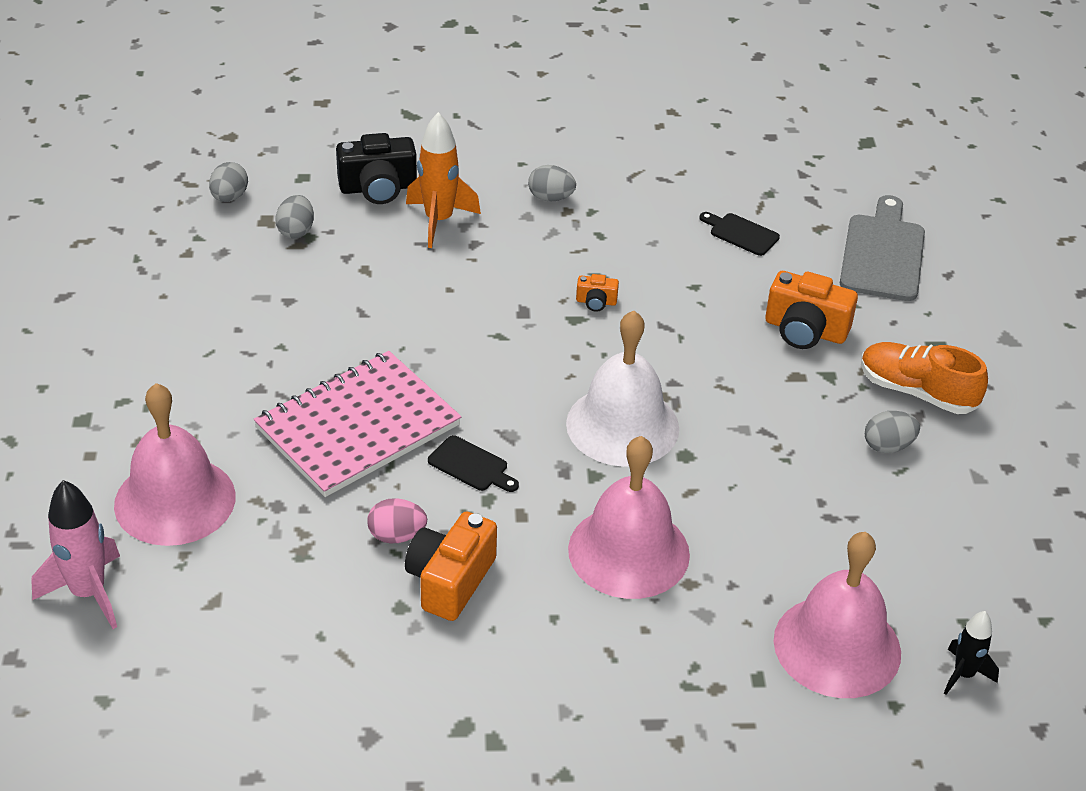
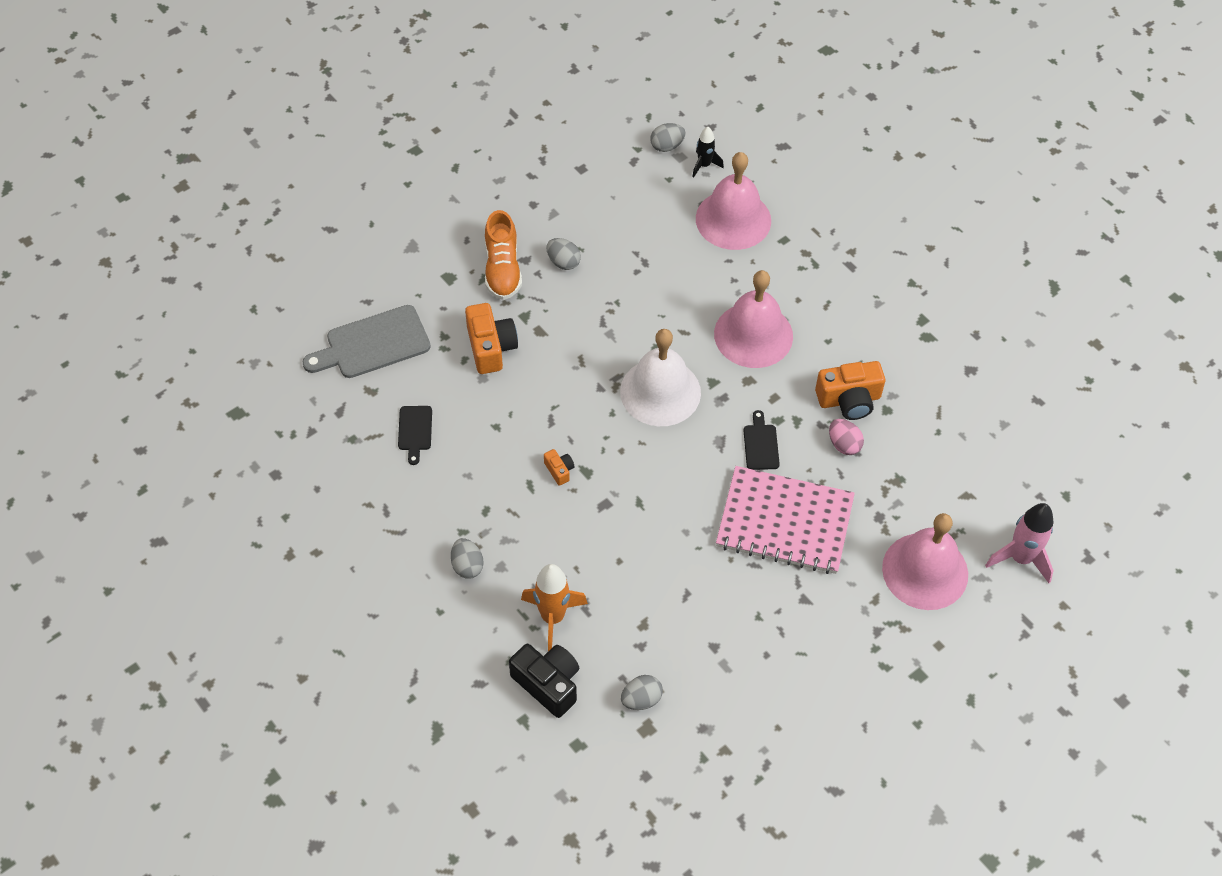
camera: 125 degrees left, 15 degrees up
grey egg [209,162,248,202] -> grey egg moved to [650,123,686,152]

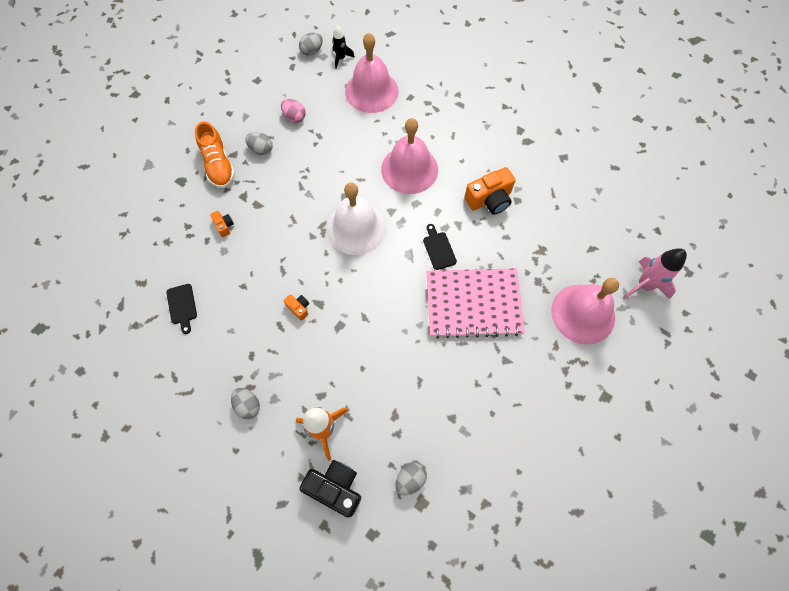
camera: 15 degrees left, 10 degrees up
grey cutting board [302,305,431,378] -> none
orange camera [465,303,518,374] -> orange camera [210,211,234,237], size x0.49
pink egg [829,419,864,455] -> pink egg moved to [281,99,306,123]

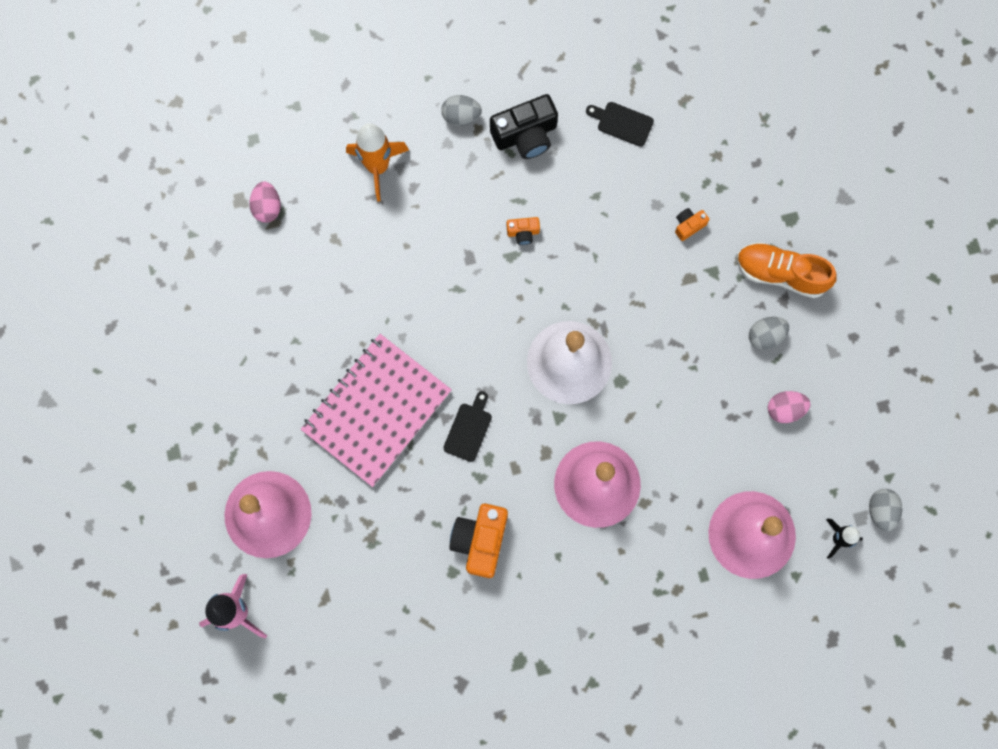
camera: 130 degrees right, 10 degrees up
orange camera [210,211,234,237] -> orange camera turned 135 degrees clockwise [675,208,709,241]
black camera [299,460,361,517] -> black camera moved to [490,94,558,159]
grey egg [395,462,427,495] -> pink egg [249,182,281,223]
black cutting board [423,224,457,270] -> black cutting board turned 90 degrees counterclockwise [443,391,492,462]

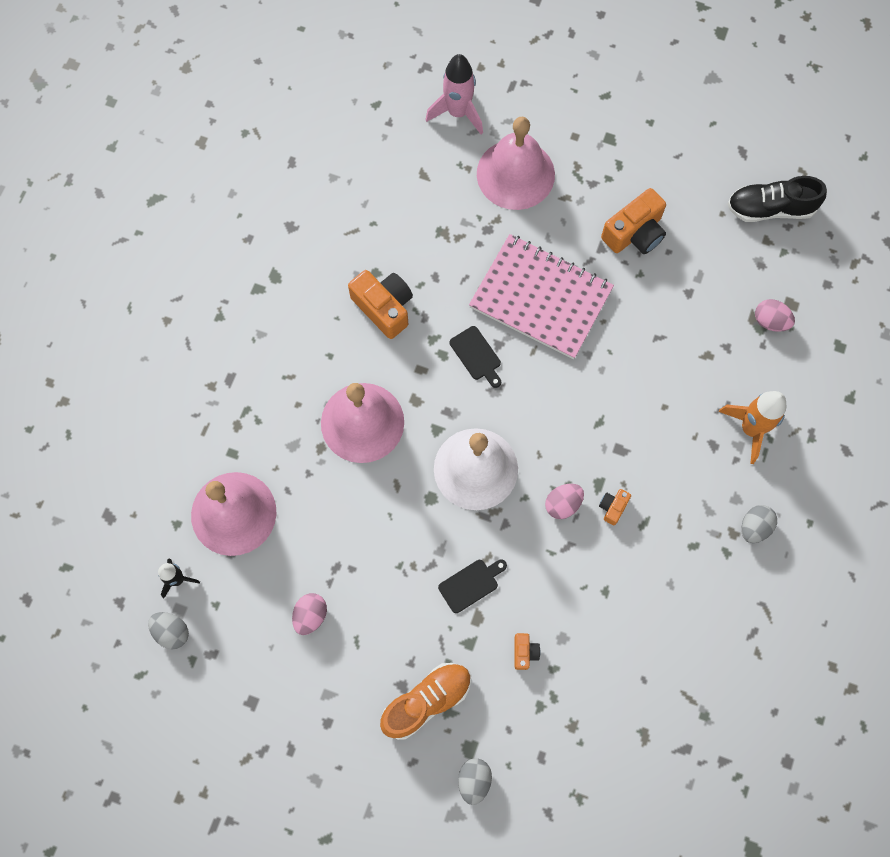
camera: 125 degrees right, 5 degrees down
pink notebook [301,334,452,487] -> pink notebook turned 45 degrees counterclockwise [469,234,614,359]
black camera [490,94,558,159] -> none
black cutting board [586,102,654,147] -> black cutting board moved to [438,560,507,613]
grey egg [749,317,789,350] -> grey egg moved to [458,758,492,805]
none -> pink egg [545,484,584,519]
none -> orange camera [601,188,666,254]
none -> black shoe [727,176,827,222]

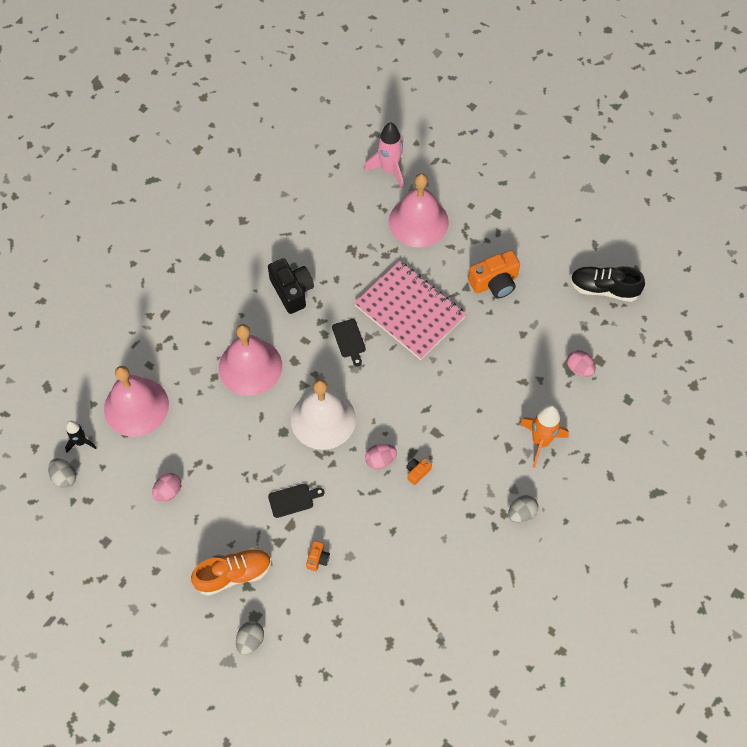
camera: 15 degrees right, 10 degrees down
orange camera [348,270,413,339] -> black camera [268,258,314,314]

